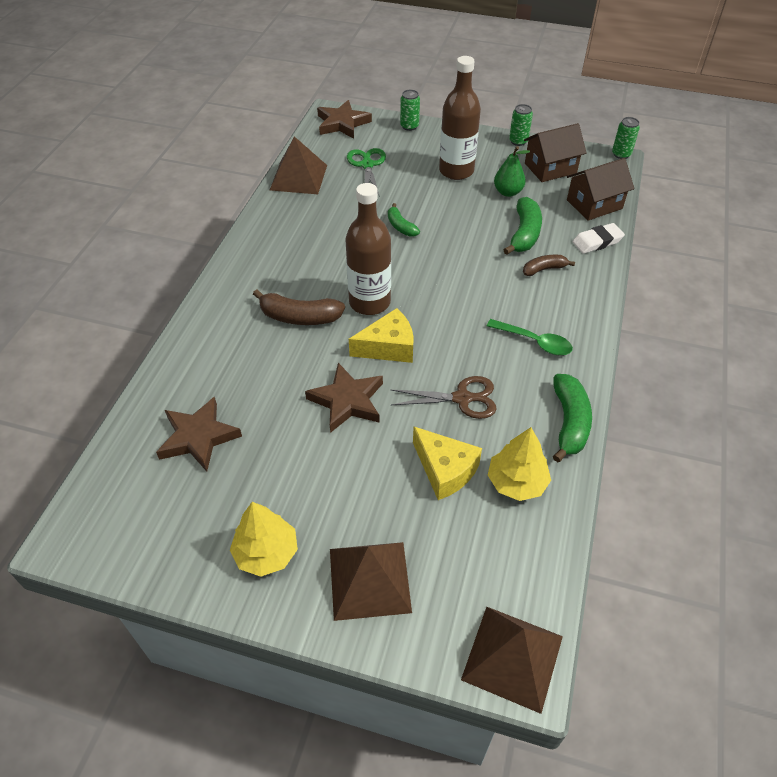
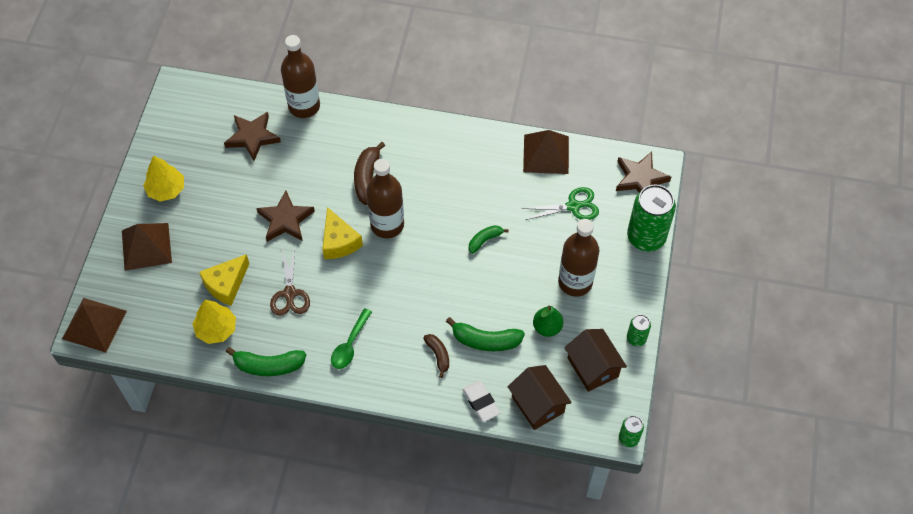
camera: 85 degrees right, 10 degrees up
green can [400,90,420,131] -> green can [627,184,676,252], size x2.03
none -> brown bottle [281,35,320,118]

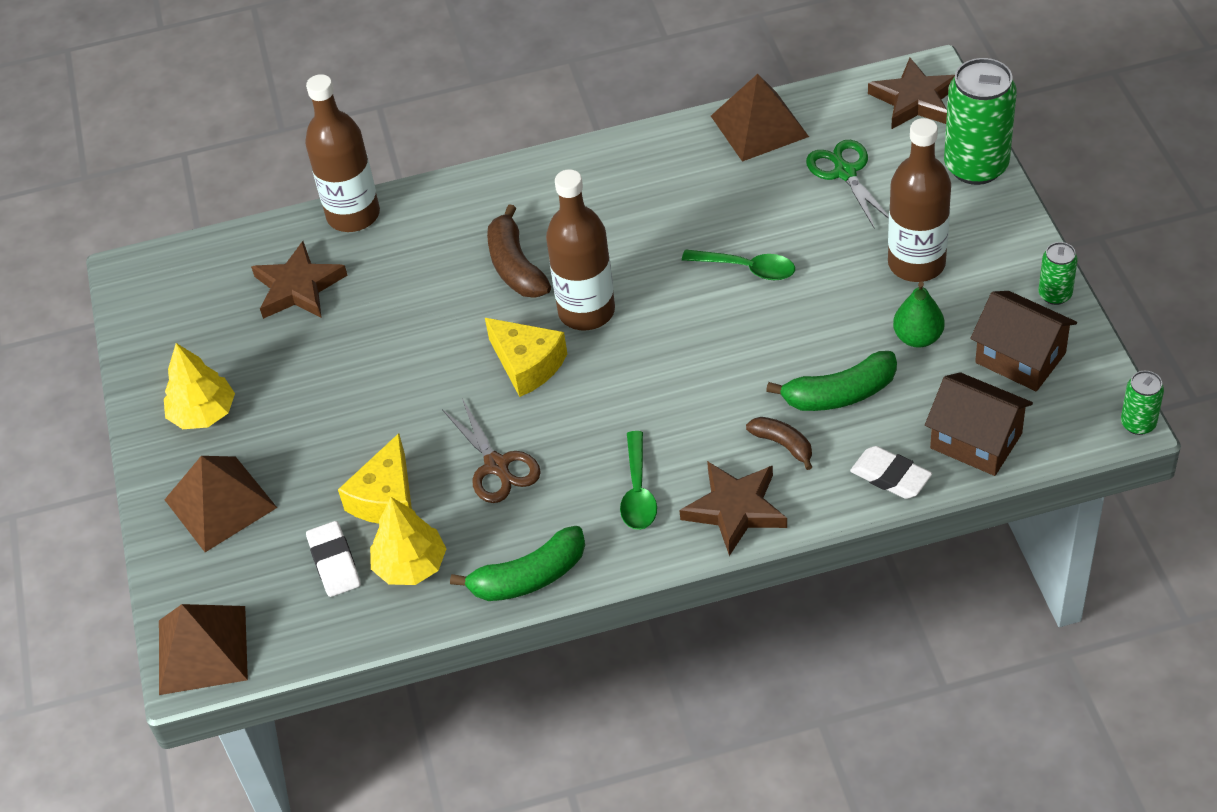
camera: 20 degrees left, 10 degrees down
brown star [256,190,315,242] -> brown star moved to [679,461,787,556]
green banana [469,225,509,254] -> green spoon [682,249,795,280]
green scissors [522,187,599,220] -> green scissors turned 75 degrees counterclockwise [806,140,889,229]
none -> white eraser [306,521,361,597]

